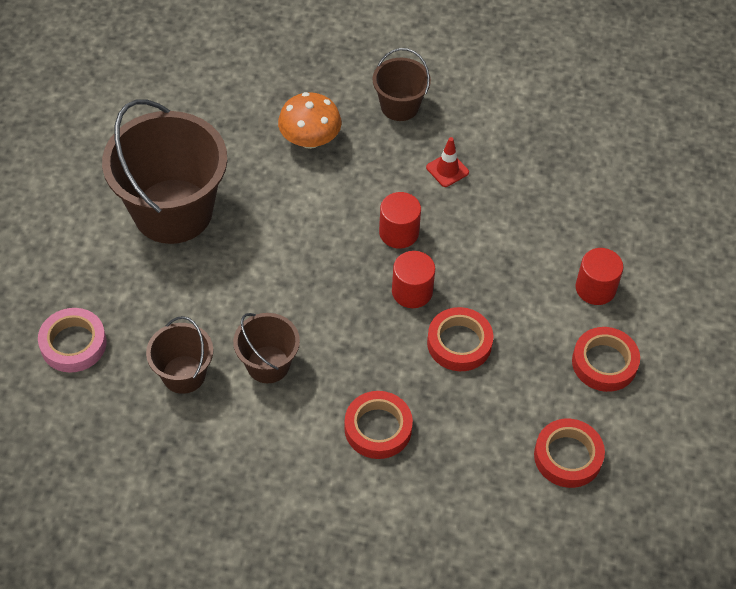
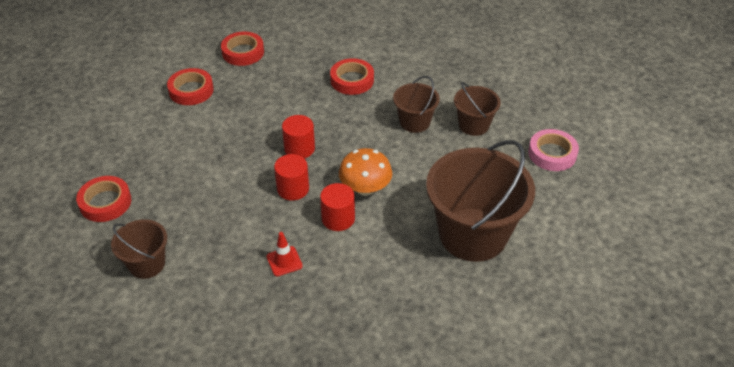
camera: 165 degrees left, 10 degrees down
orange mushroom [278,92,342,149] -> orange mushroom moved to [339,148,392,196]
brown bucket [373,48,431,121] -> brown bucket moved to [111,219,167,279]
red traffic cone [426,137,469,187] -> red traffic cone moved to [267,232,303,277]
red tape [427,307,493,371] -> red tape moved to [76,176,131,222]
red cylinder [575,248,624,305] -> red cylinder moved to [320,183,355,231]

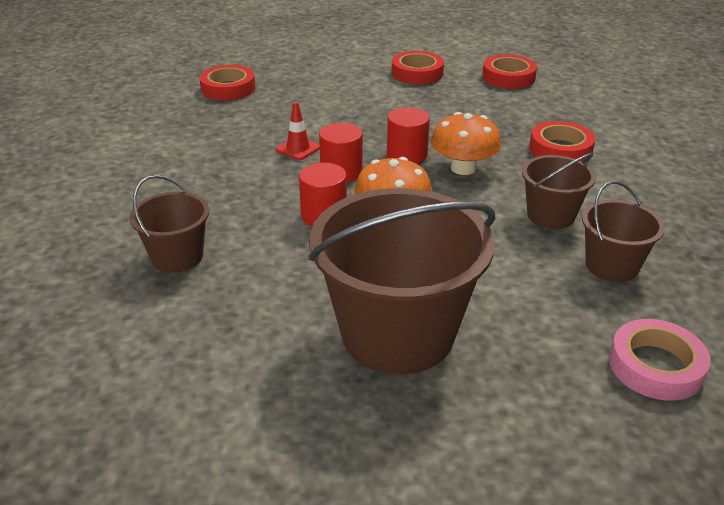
camera: 60 degrees right, 10 degrees down
brown bucket [111,219,167,279] -> brown bucket moved to [129,175,209,273]
red traffic cone [267,232,303,277] -> red traffic cone moved to [276,101,320,160]
none -> orange mushroom [431,112,501,175]

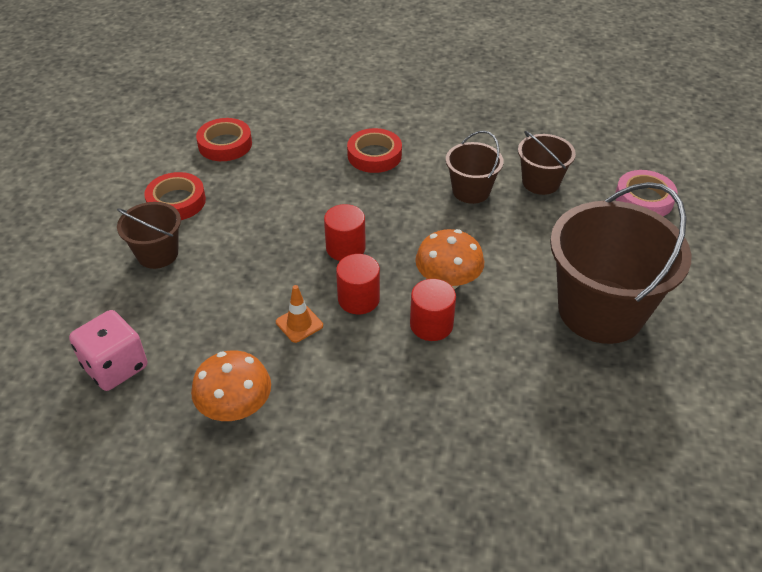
camera: 75 degrees left, 10 degrees up
brown bucket [129,175,209,273] -> brown bucket moved to [117,202,181,269]
red tape [199,65,256,100] -> pink dice [69,310,148,391]
red traffic cone [276,101,320,160] -> orange traffic cone [276,285,323,343]
orange mushroom [431,112,501,175] -> orange mushroom moved to [191,351,271,421]

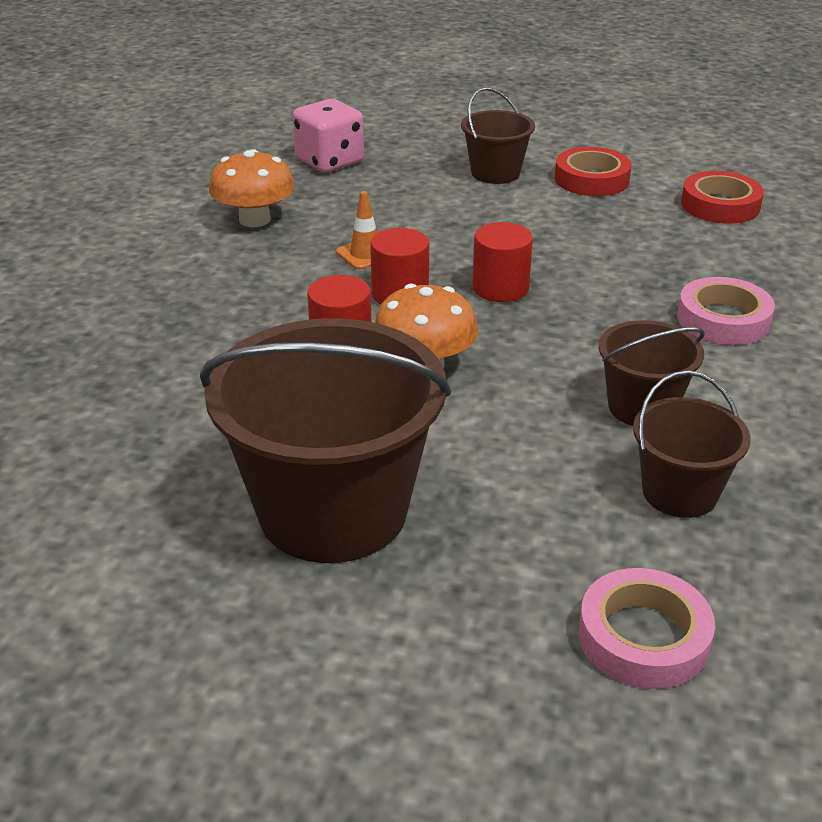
camera: 95 degrees right, 10 degrees down
red tape [347,128,402,173] -> pink tape [677,277,775,345]

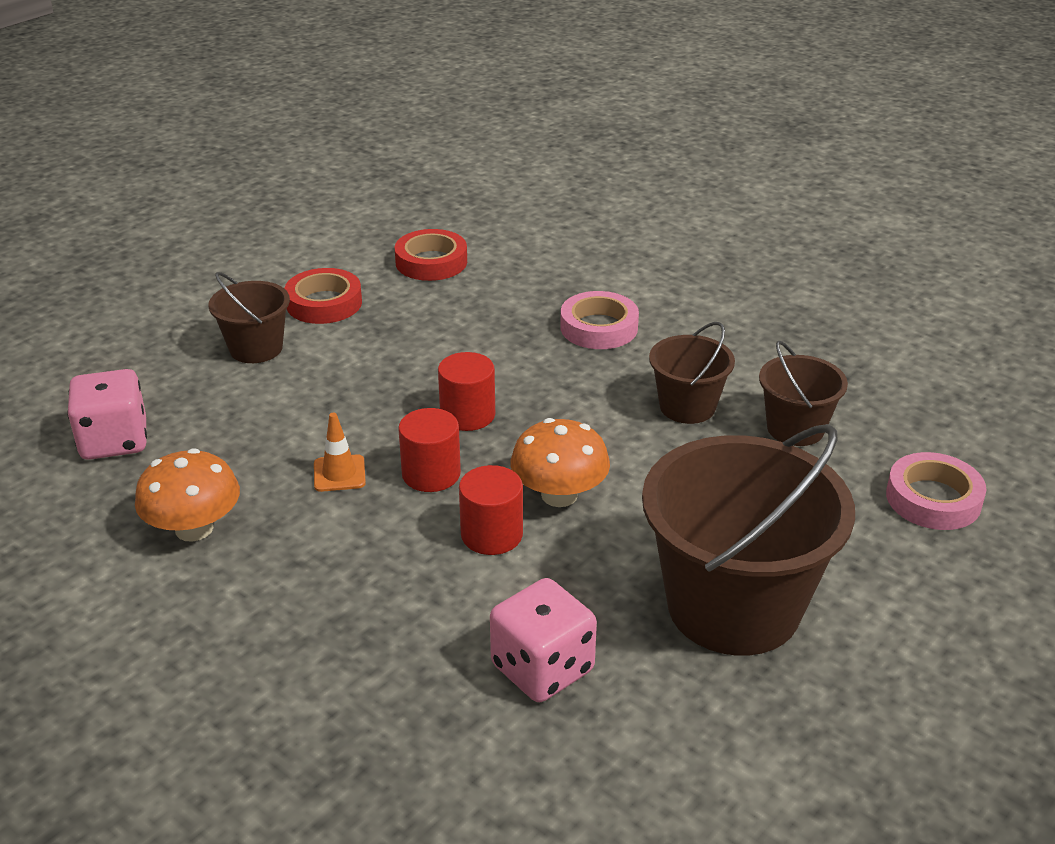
camera: 65 degrees left, 0 degrees up
none -> pink dice [490,578,597,702]

